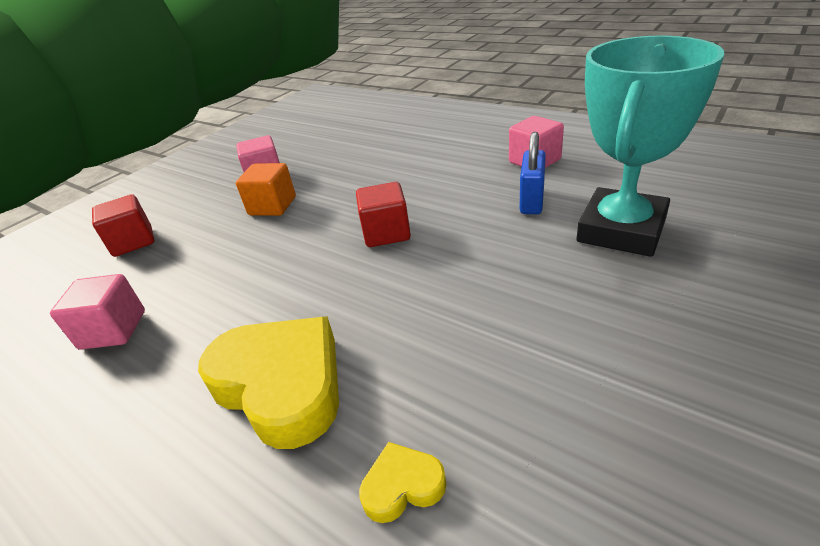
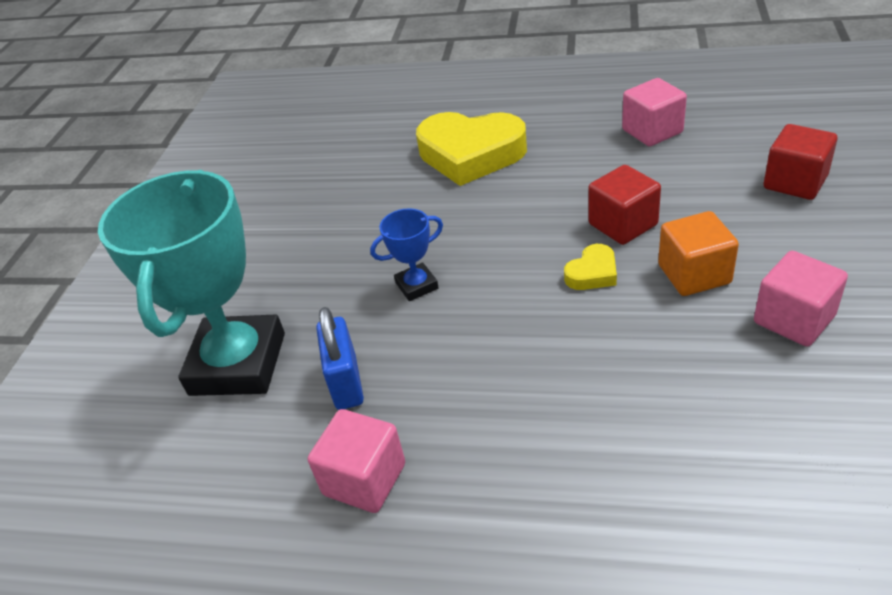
camera: 155 degrees right, 5 degrees up
red cube [356,182,411,247] -> red cube moved to [588,165,661,245]
yellow heart [359,442,447,523] -> yellow heart moved to [564,244,617,290]
none -> blue trophy [370,208,443,301]

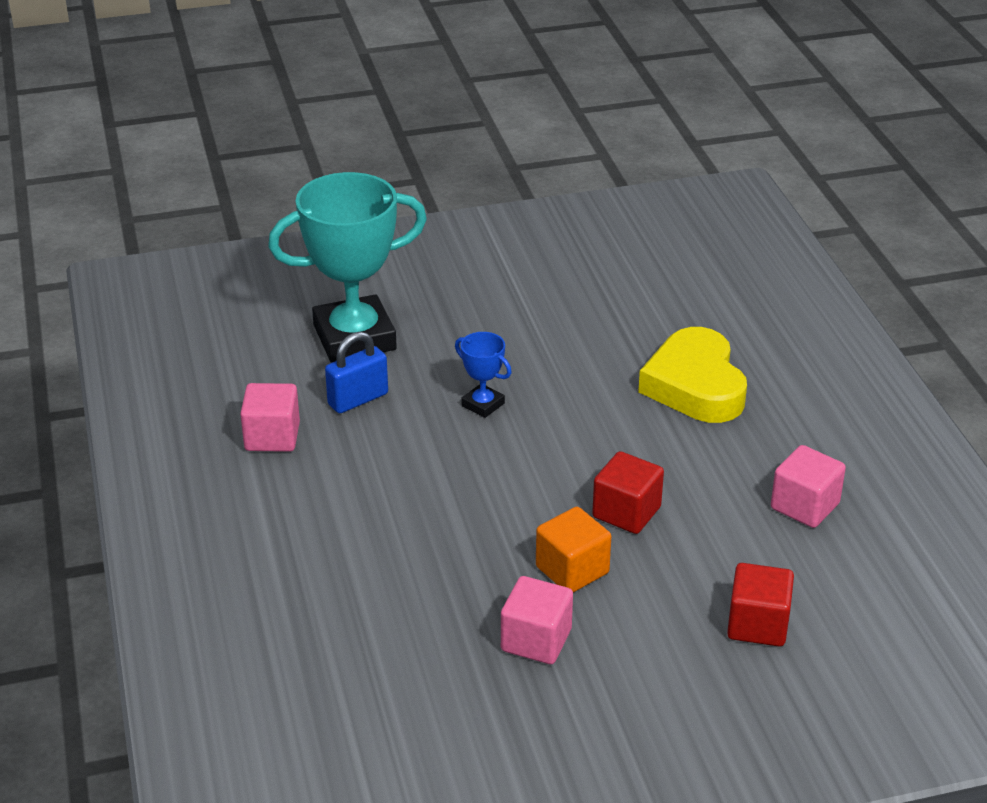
camera: 60 degrees right, 5 degrees down
yellow heart [564,244,617,290] -> none

